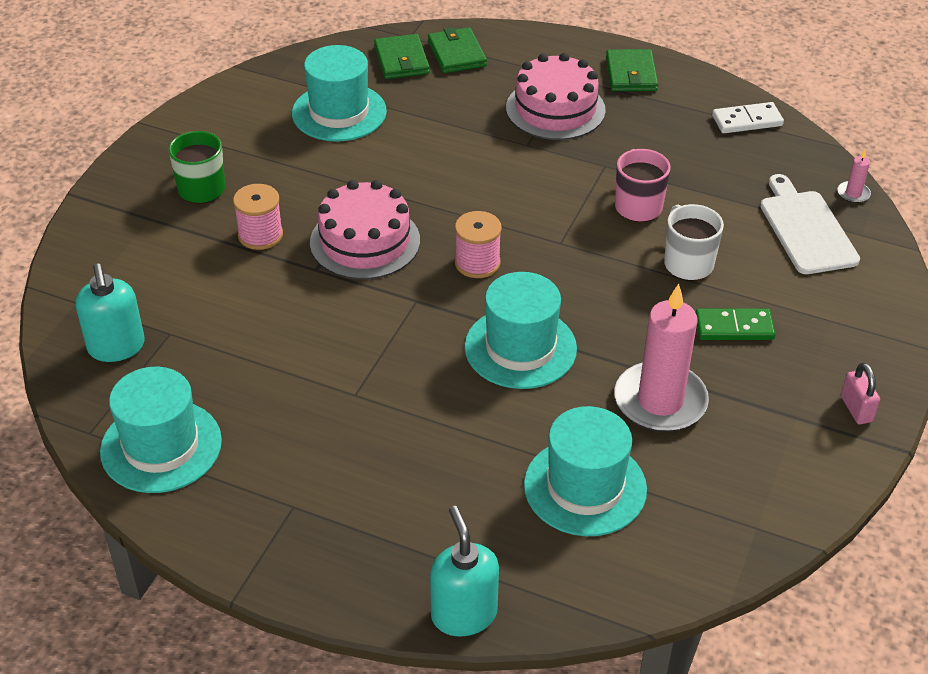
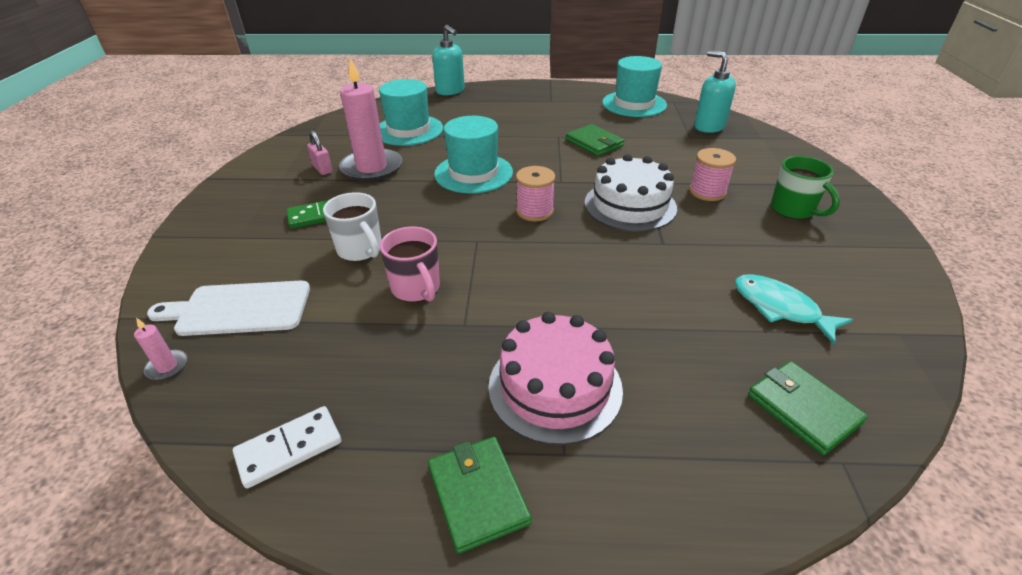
camera: 160 degrees right, 5 degrees down
turquoise hat [292,45,387,142] -> turquoise fish [735,274,853,344]
pink cake [310,180,420,280] -> white cake [584,154,677,231]
green wallet [428,27,487,73] -> green wallet moved to [566,124,624,156]
white cutting board [760,174,860,274] -> white cutting board turned 120 degrees clockwise [147,281,310,336]
pink padlock [841,362,880,424] -> pink padlock moved to [307,130,333,175]

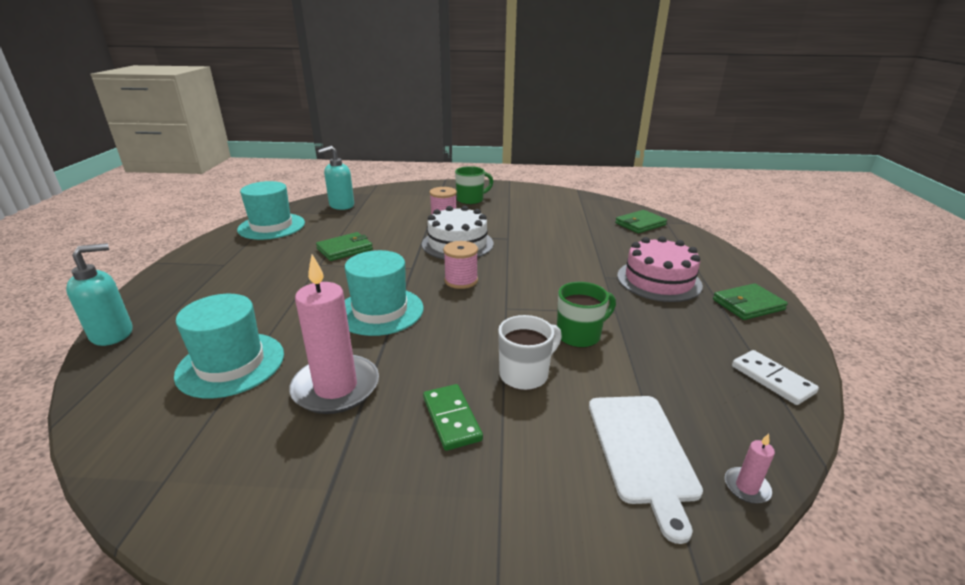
camera: 90 degrees left, 10 degrees down
pink padlock [307,130,333,175] -> none
pink mug [380,226,440,302] -> green mug [557,282,616,348]
turquoise fish [735,274,853,344] -> none

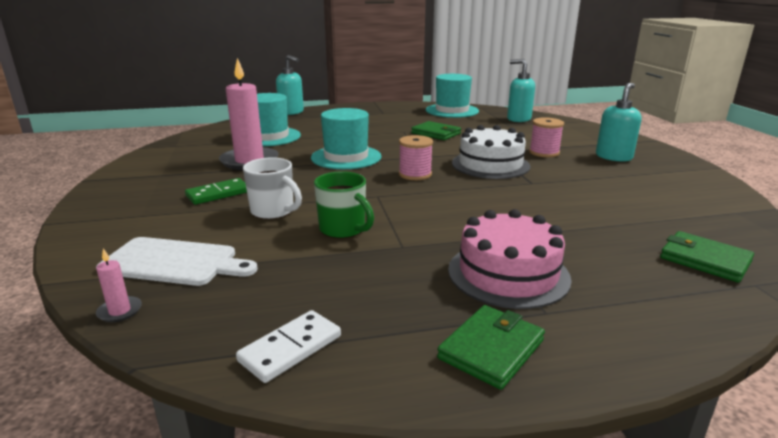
camera: 75 degrees right, 5 degrees down
green mug [455,166,494,205] -> turquoise soap dispenser [596,83,642,162]
white cutting board [589,396,703,544] -> white cutting board turned 150 degrees counterclockwise [96,237,258,286]
green wallet [713,283,788,320] -> green wallet turned 75 degrees clockwise [437,305,545,390]

